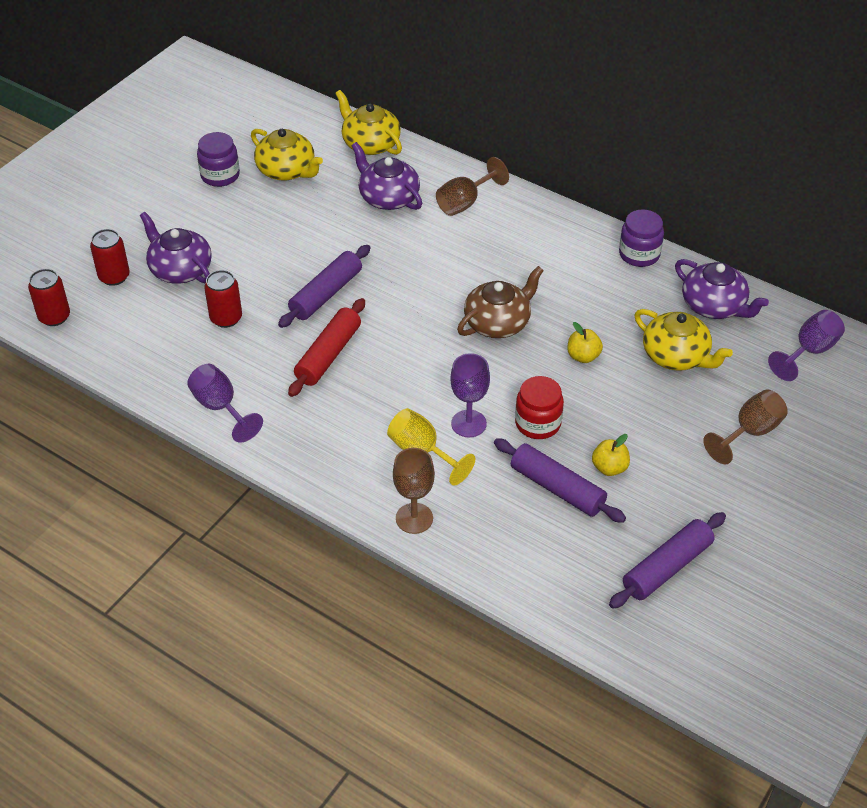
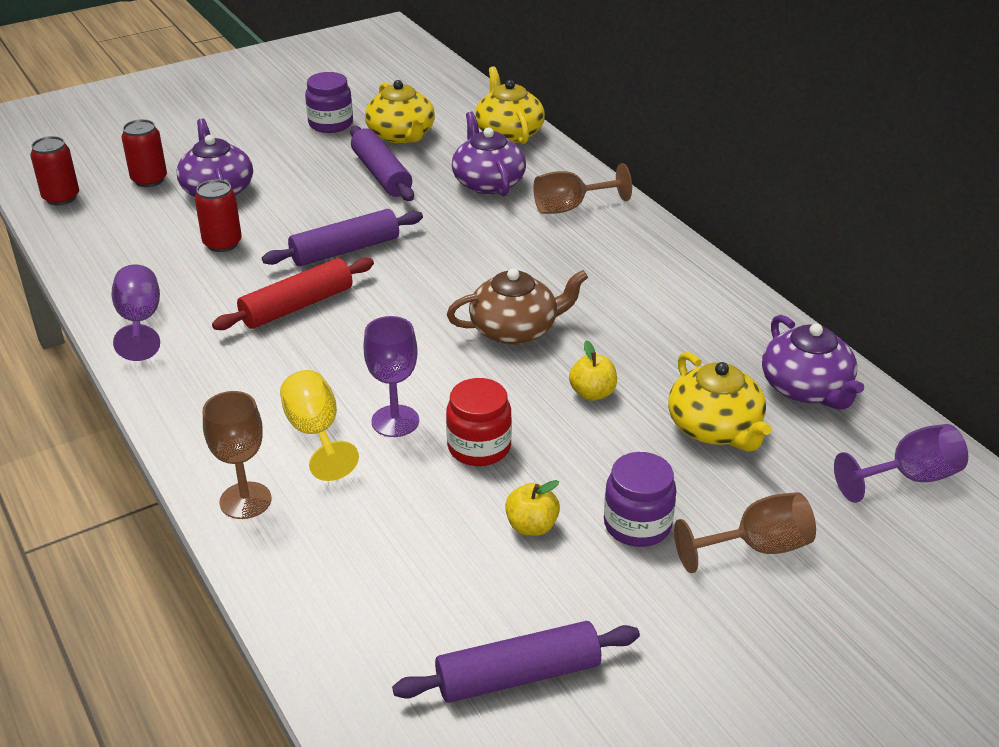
camera: 25 degrees right, 10 degrees down
purple rolling pin [494,438,626,523] -> purple rolling pin moved to [350,126,414,201]
purple jar [619,209,664,267] -> purple jar moved to [604,452,677,547]

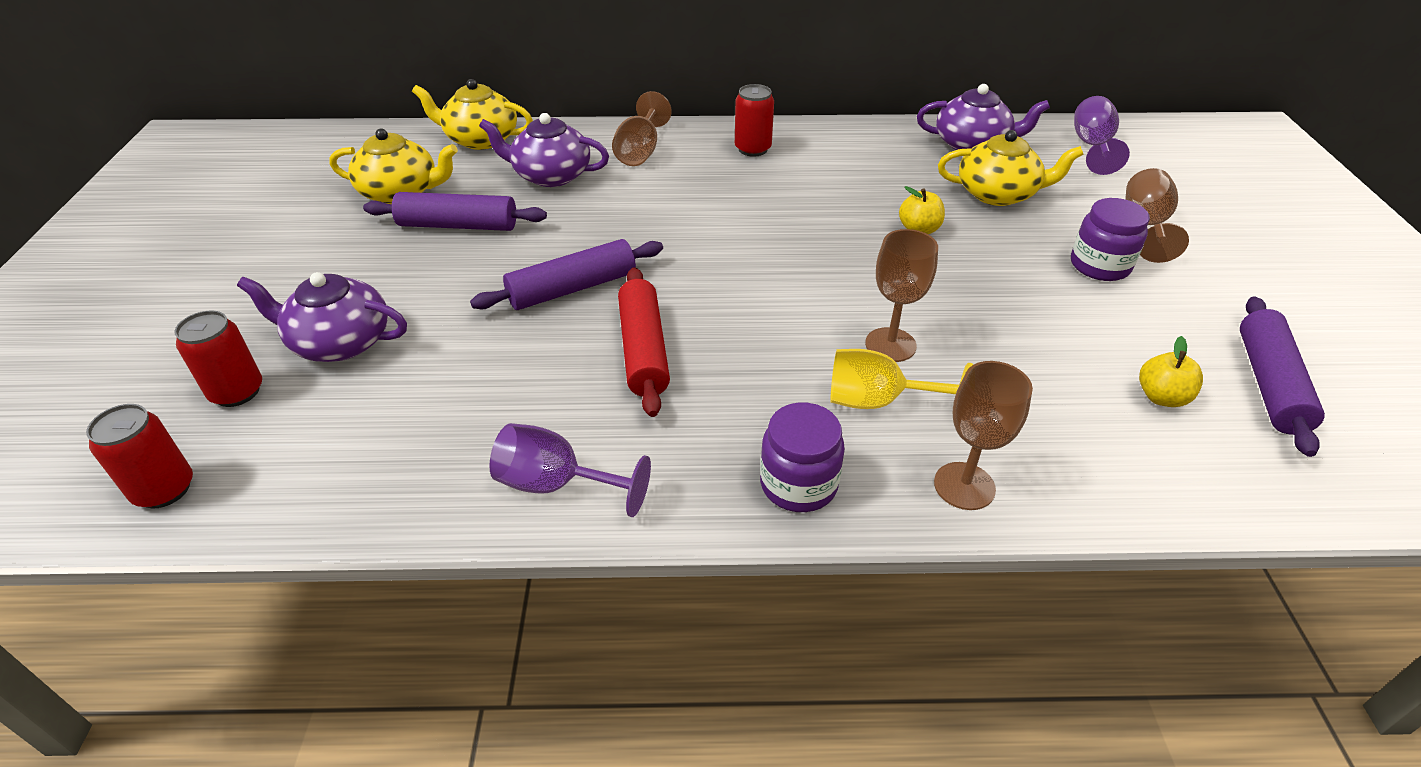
camera: 60 degrees left, 5 degrees up
red can [195,180,242,252] -> red can moved to [735,84,774,157]
purple rolling pin [262,209,423,266] -> purple rolling pin turned 60 degrees clockwise [470,239,663,310]
purple jar [305,72,353,133] -> purple jar moved to [760,402,845,512]
purple goblet [363,316,419,437] -> brown goblet [865,229,938,362]
red jar [446,378,512,466] -> none
brown teapot [447,268,588,345] -> none
yellow apple [505,480,560,536] -> yellow apple moved to [1139,336,1203,407]

